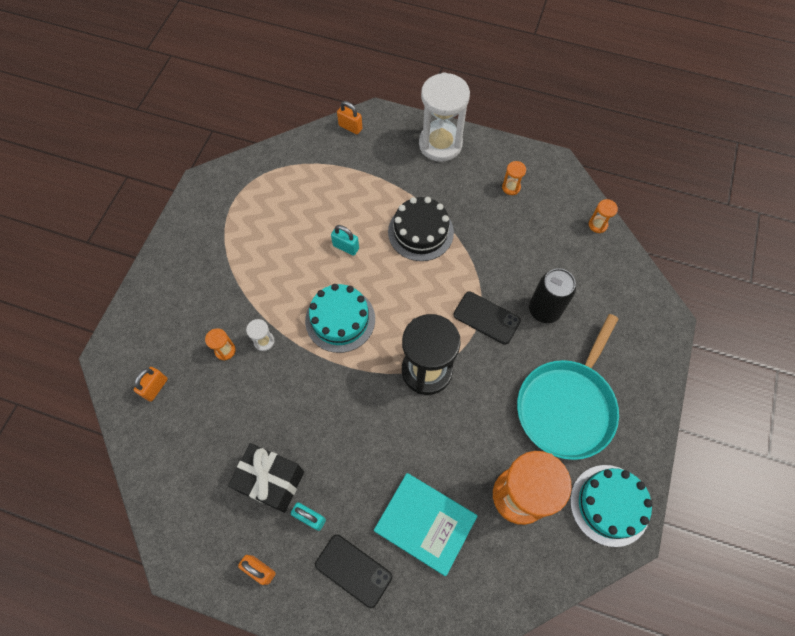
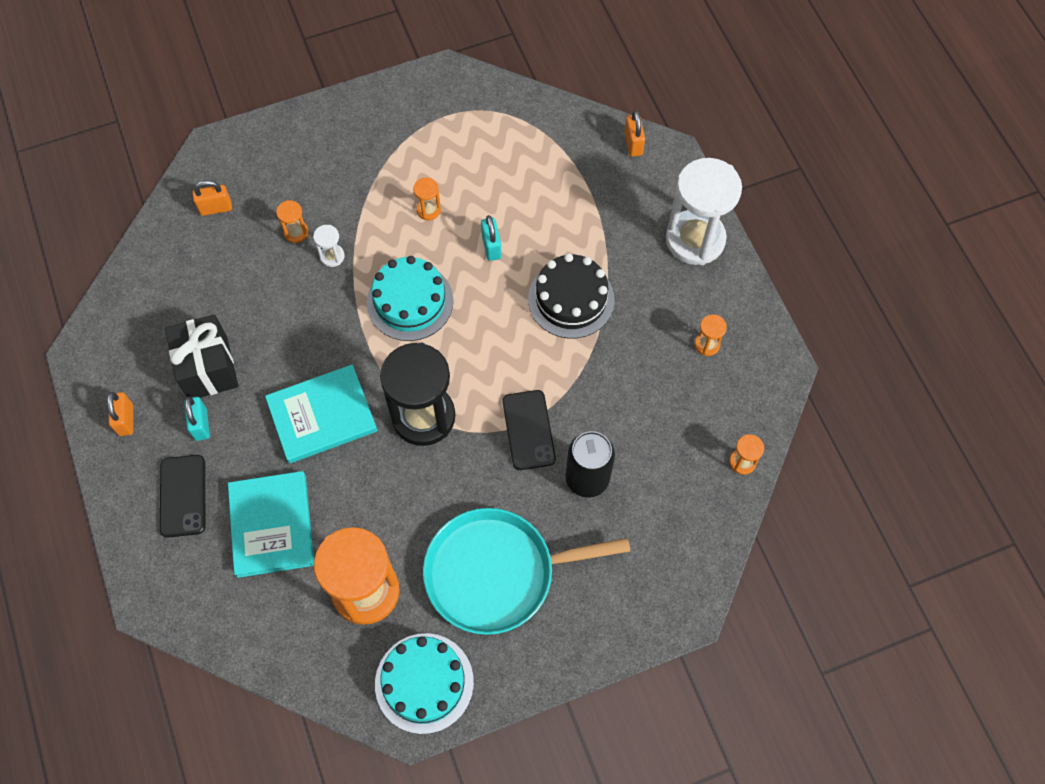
camera: 50 degrees right, 0 degrees up
none -> turquoise book [265,365,377,463]
none -> orange hourglass [413,178,441,220]

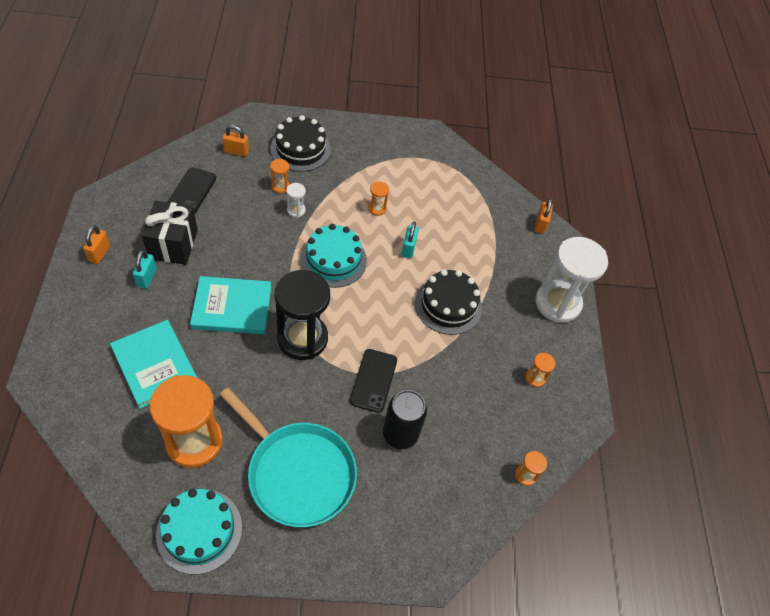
camera: 15 degrees right, 10 degrees down
black phone [160,455,205,538] -> black phone moved to [168,167,216,214]
turquoise book [228,471,314,578] -> turquoise book turned 45 degrees counterclockwise [110,320,197,409]
turquoise pan [423,508,631,635] -> turquoise pan turned 150 degrees counterclockwise [220,388,357,527]
none -> black cake [270,115,331,172]

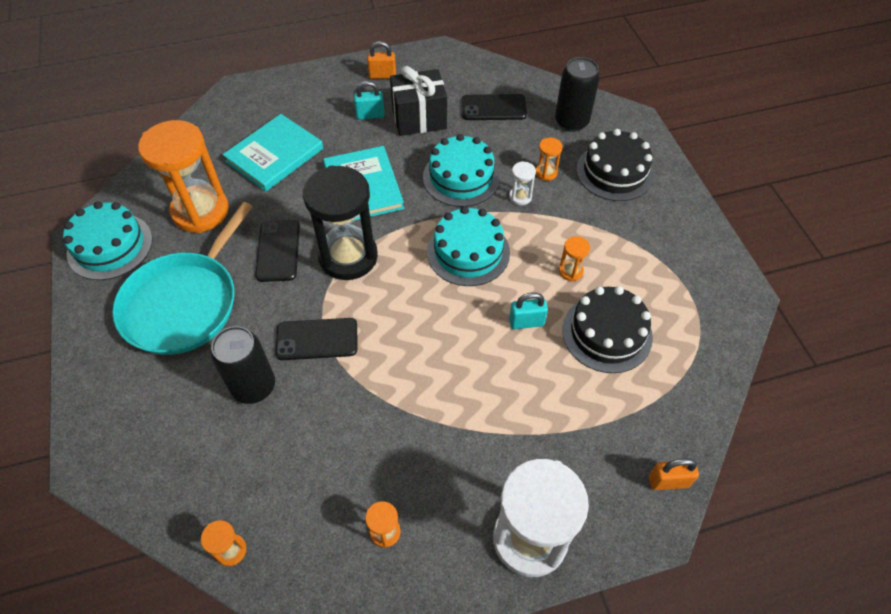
camera: 80 degrees right, 0 degrees up
orange padlock [223,125,249,157] -> black can [555,57,600,132]
black cake [415,269,482,335] -> black cake moved to [562,286,653,373]
none -> black phone [255,220,300,282]
none -> turquoise cake [423,134,500,207]

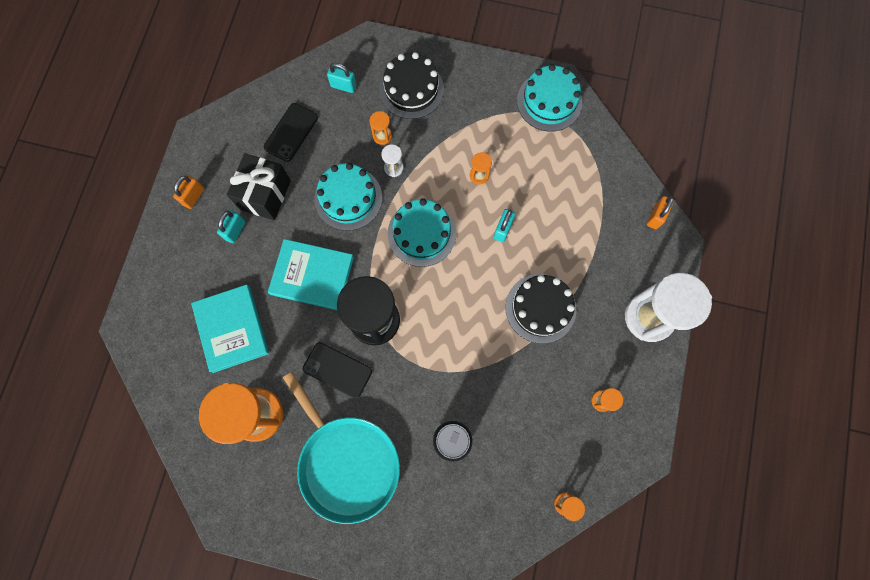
camera: 60 degrees left, 20 degrees up
turquoise cake [63,201,153,280] -> turquoise cake moved to [517,64,582,132]
black phone [275,318,357,360] -> none
black can [555,57,600,132] -> turquoise padlock [327,63,356,93]
black cake [562,286,653,373] -> black cake moved to [506,274,576,344]

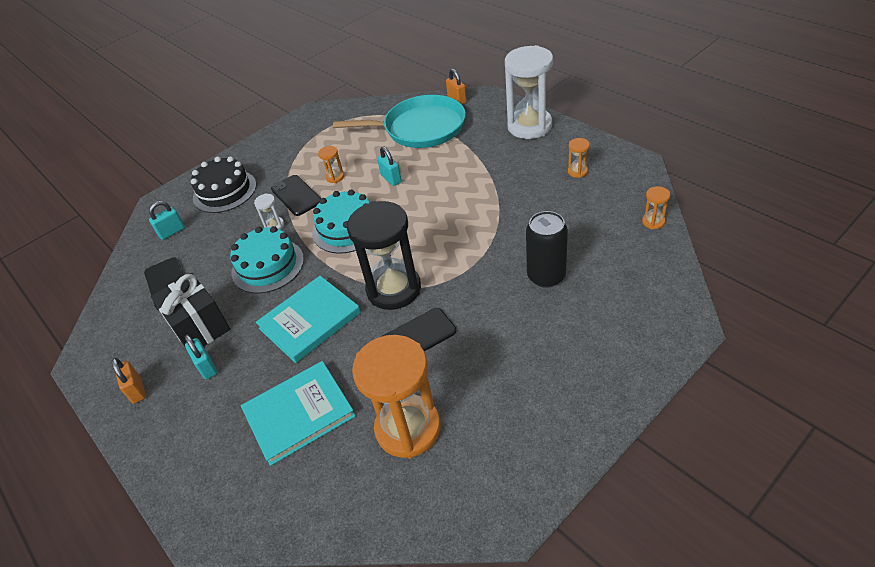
camera: 50 degrees left, 30 degrees down
turquoise book [191,284,269,373] -> turquoise book turned 45 degrees counterclockwise [241,361,356,466]
turquoise pan [283,372,400,524] -> turquoise pan moved to [333,95,466,148]
orange hourglass [370,111,392,145] -> none
black cake [506,274,576,344] -> none
turquoise cake [517,64,582,132] -> none
none -> black phone [271,175,321,216]

